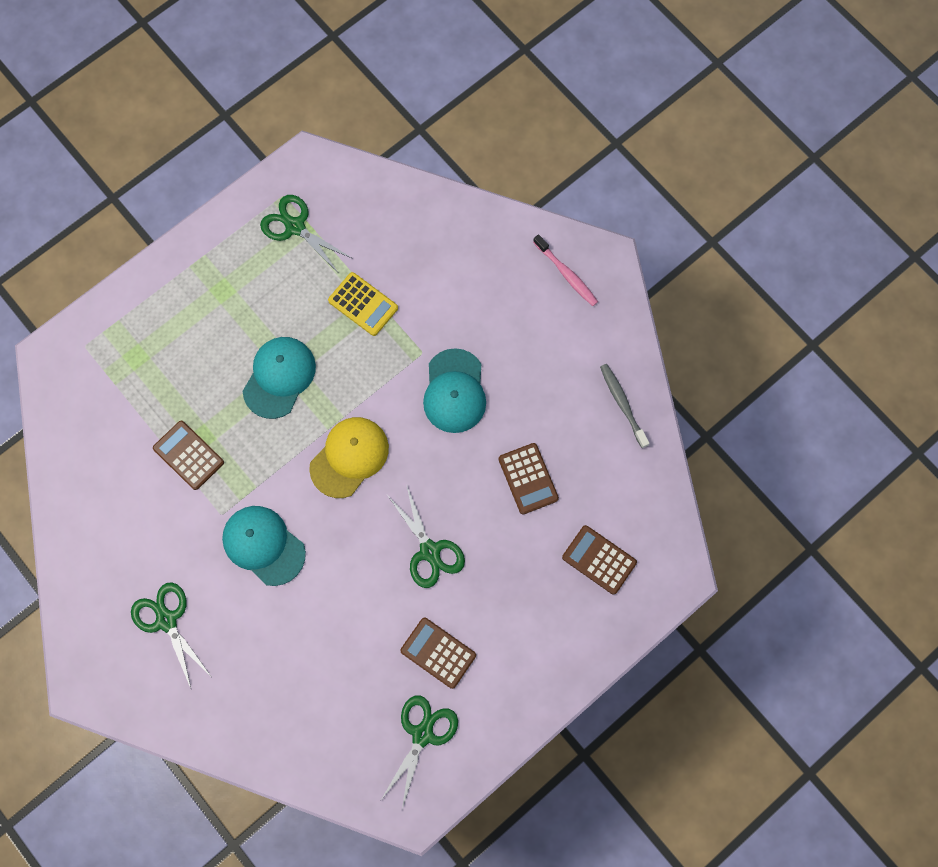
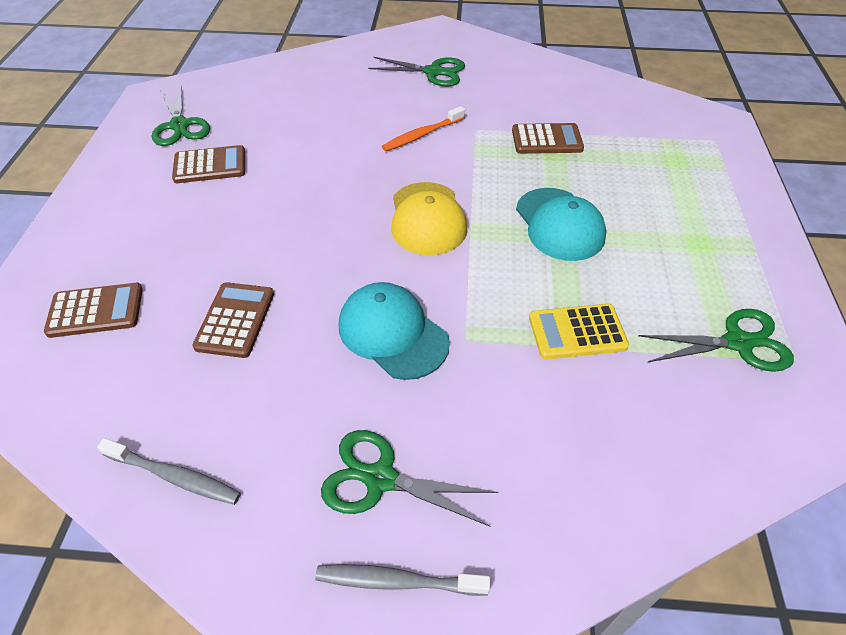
camera: 135 degrees right, 25 degrees down
turquoise cap [222,506,306,586] -> orange toothbrush [382,106,465,151]
green scissors [387,484,465,588] -> green scissors moved to [321,430,498,527]
brown calculator [499,443,559,515] -> brown calculator turned 75 degrees clockwise [193,282,274,358]
pink toothbrush [533,234,598,306] -> grey toothbrush [315,564,490,596]

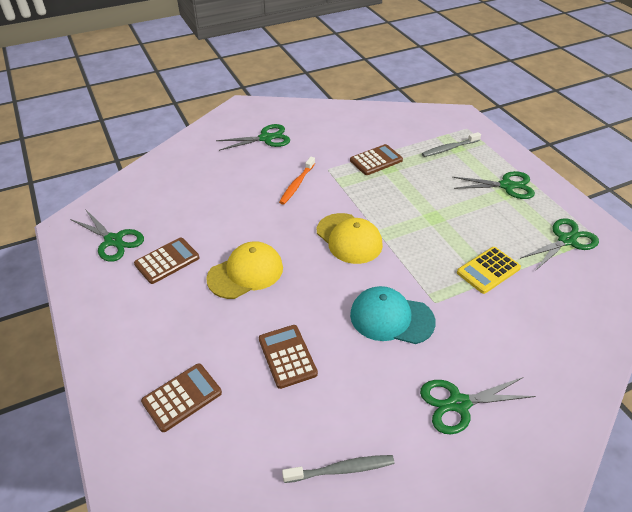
camera: 30 degrees left, 5 degrees down
grey toothbrush [315,564,490,596] -> grey toothbrush moved to [422,132,481,157]
turquoise cap [516,188,606,261] -> none
none -> yellow cap [206,241,283,299]
none -> green scissors [453,171,535,199]

